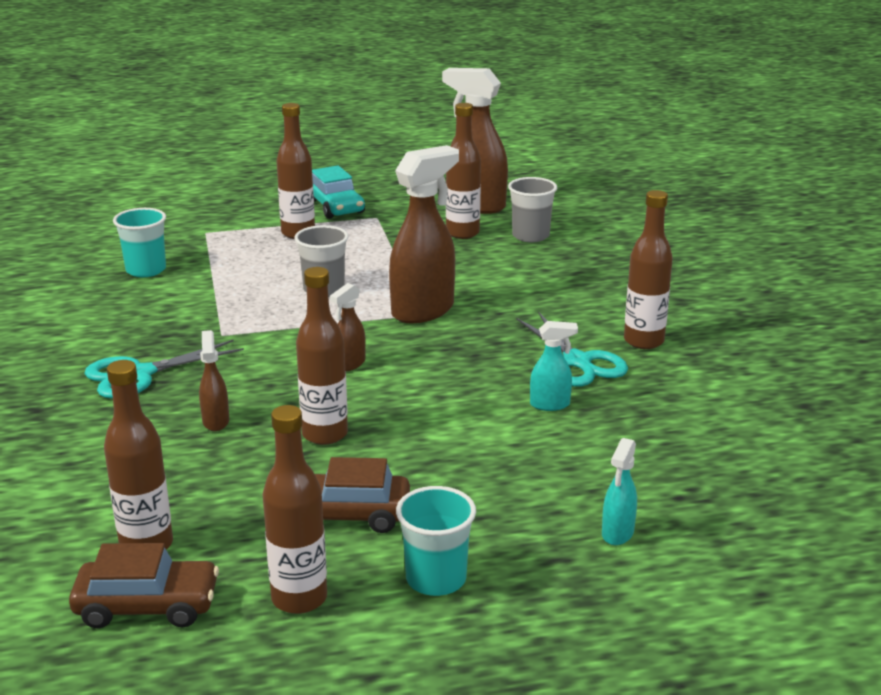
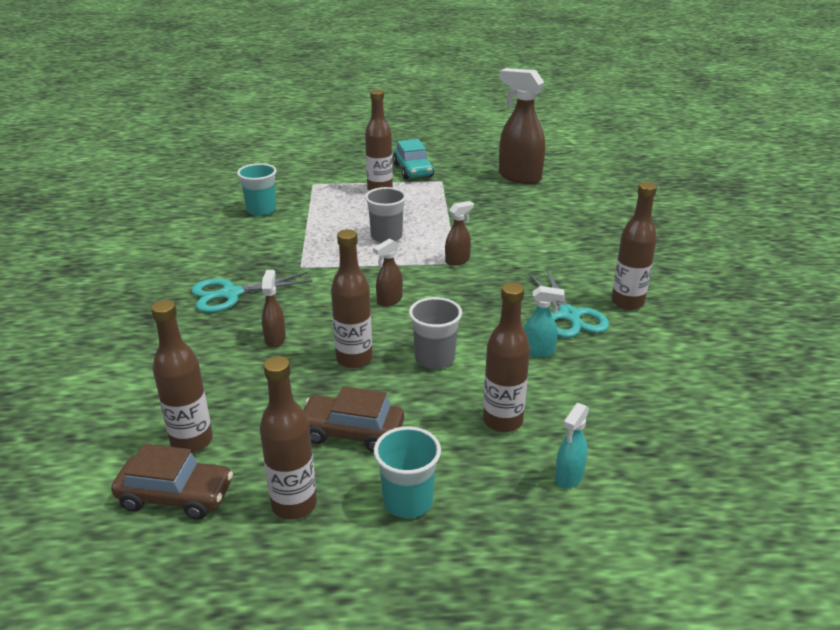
camera: 10 degrees right, 5 degrees up
brown spray bottle [389,145,459,323] -> brown spray bottle [445,201,474,266], size x0.48
brown bottle [446,103,481,239] -> brown bottle moved to [483,282,530,432]
grey cup [508,177,557,242] -> grey cup moved to [409,297,462,369]

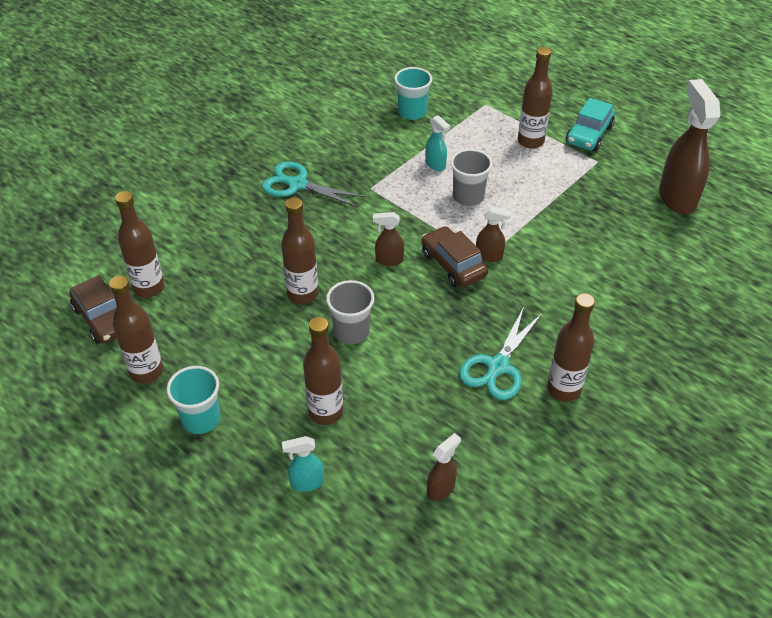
camera: 45 degrees right, 15 degrees up
brown spray bottle [262,270,286,348] -> brown spray bottle moved to [427,433,461,501]
brown car [303,386,404,452] -> brown car moved to [421,226,488,287]
turquoise spray bottle [524,286,565,357] -> turquoise spray bottle moved to [425,115,450,171]

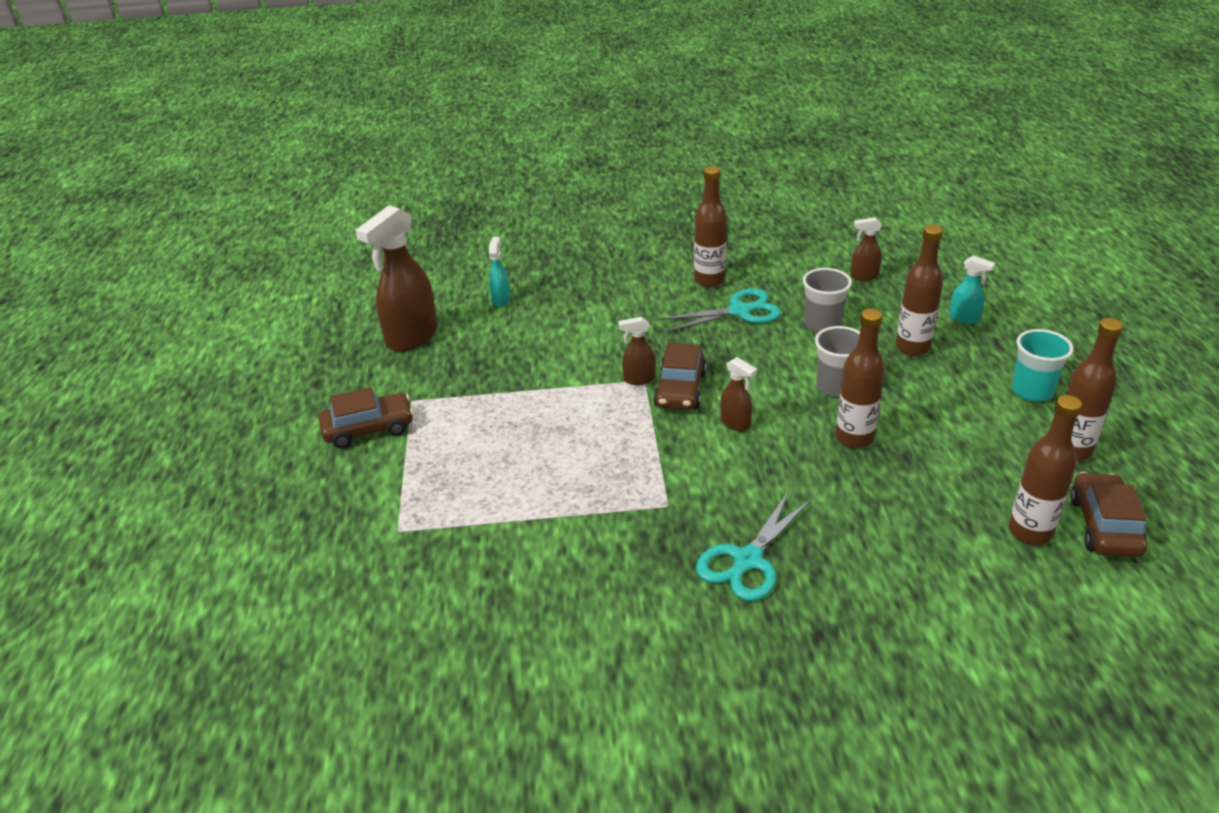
camera: 135 degrees left, 10 degrees down
turquoise scissors [262,161,366,208] -> turquoise scissors turned 60 degrees clockwise [696,491,812,601]
turquoise cup [394,67,432,120] -> none
turquoise spray bottle [425,115,450,171] -> turquoise spray bottle moved to [489,237,510,307]
grey cup [450,149,492,206] -> grey cup moved to [803,268,852,333]
brown spray bottle [476,206,511,262] -> brown spray bottle turned 60 degrees counterclockwise [618,317,656,385]
brown bottle [518,47,553,149] -> none
turquoise car [566,98,615,151] -> brown car [319,387,414,448]

